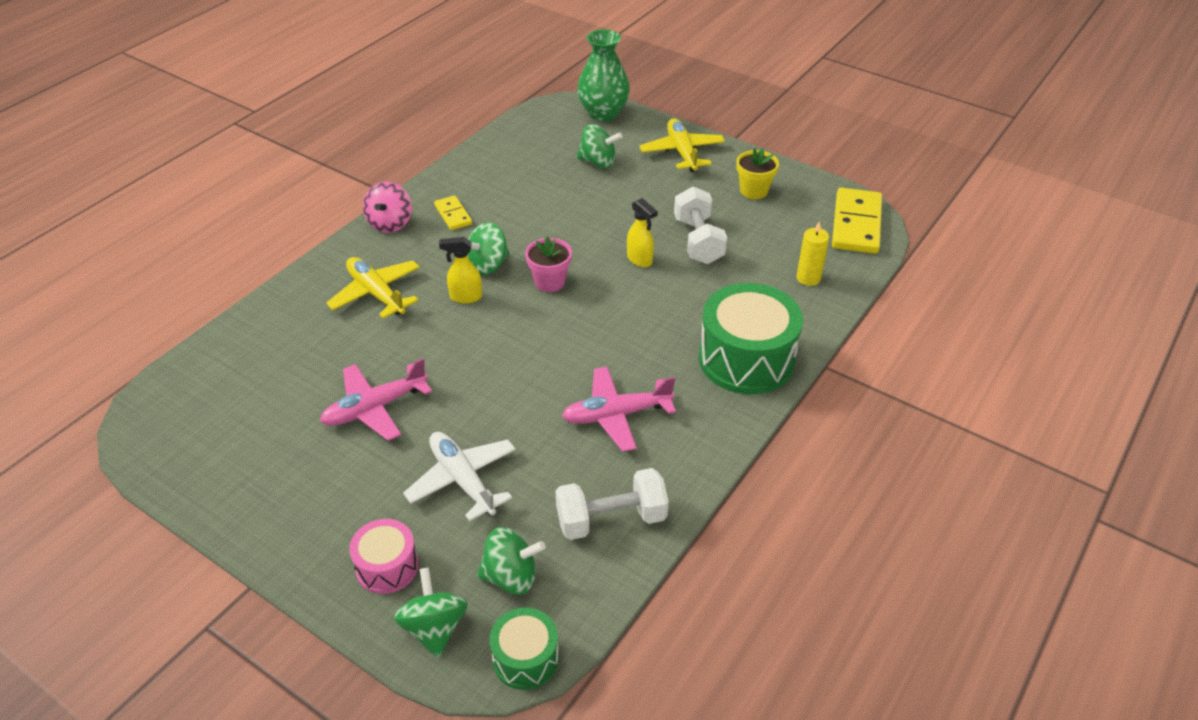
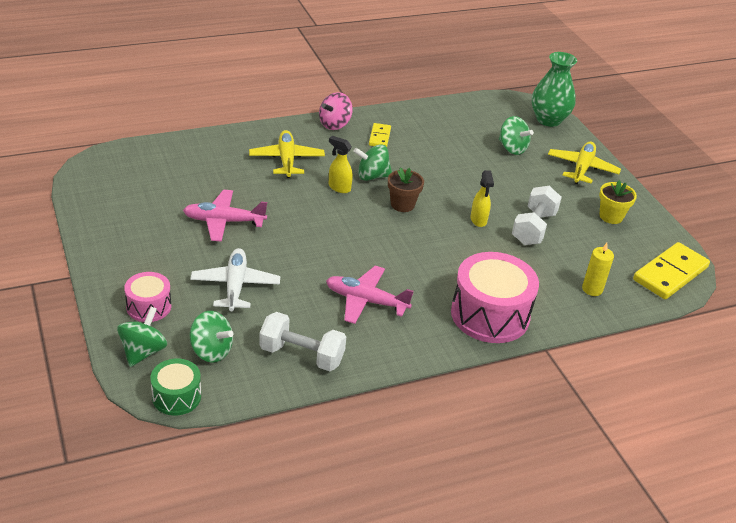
camera: 30 degrees right, 5 degrees down
pink flower pot [525,236,572,292] -> brown flower pot [388,168,424,212]
green drum [699,283,803,394] -> pink drum [451,252,539,343]

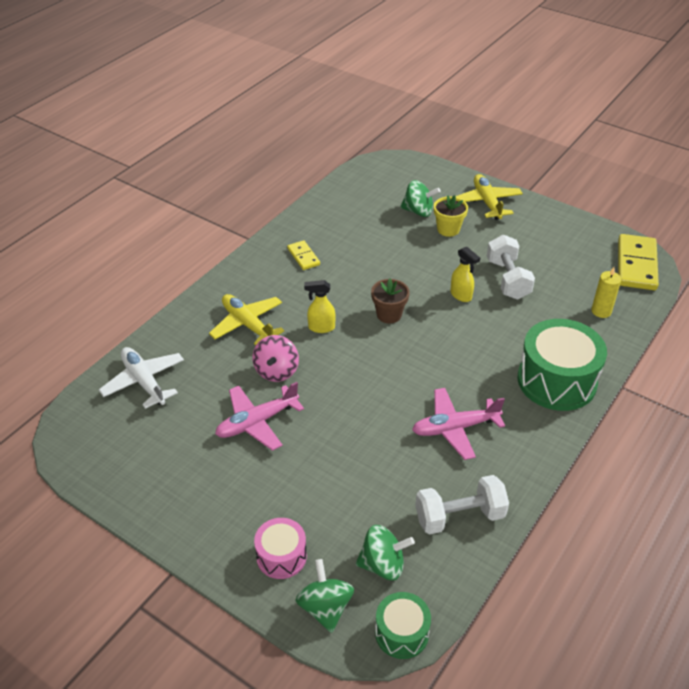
camera: 30 degrees left, 5 degrees up
white plane [190,248,280,311] -> white plane moved to [99,347,184,409]
pink spinning top [319,92,353,130] -> pink spinning top moved to [252,335,299,382]
green spinning top [353,144,392,181] -> none
pink drum [451,252,539,343] -> green drum [518,319,607,411]
green vase [532,52,577,127] -> none
yellow flower pot [599,180,637,224] -> yellow flower pot moved to [434,195,468,237]

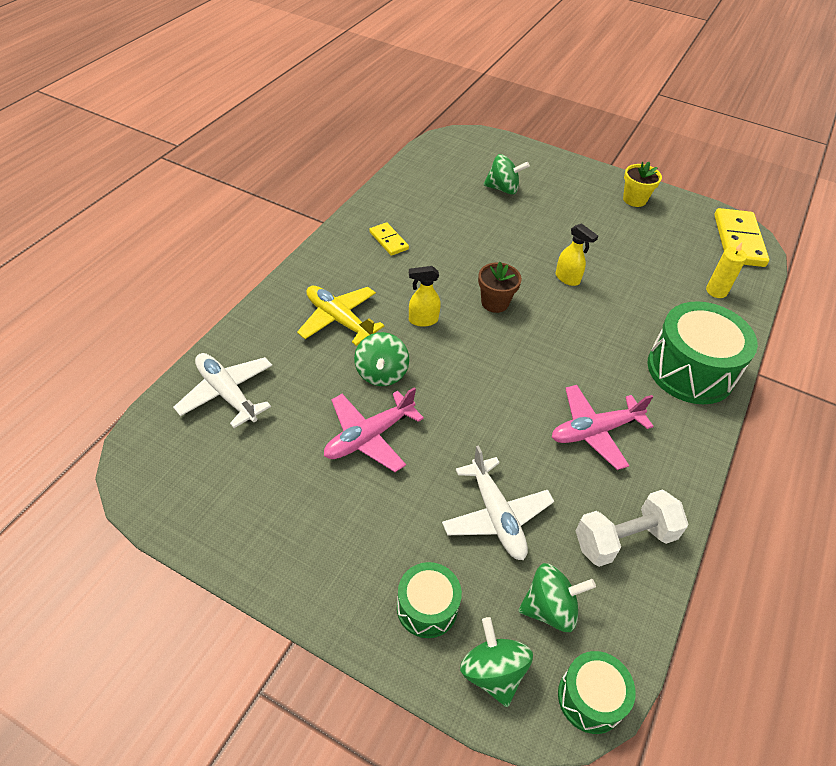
camera: 10 degrees left, 5 degrees up
pink spinning top [252,335,299,382] -> green spinning top [354,332,409,386]
pink drum [254,518,307,579] -> green drum [397,562,462,638]
yellow flower pot [434,195,468,237] -> yellow flower pot moved to [623,162,662,207]
yellow plane [456,174,523,220] -> none
white dumbbell [487,235,535,299] -> none
none -> white plane [442,445,554,560]

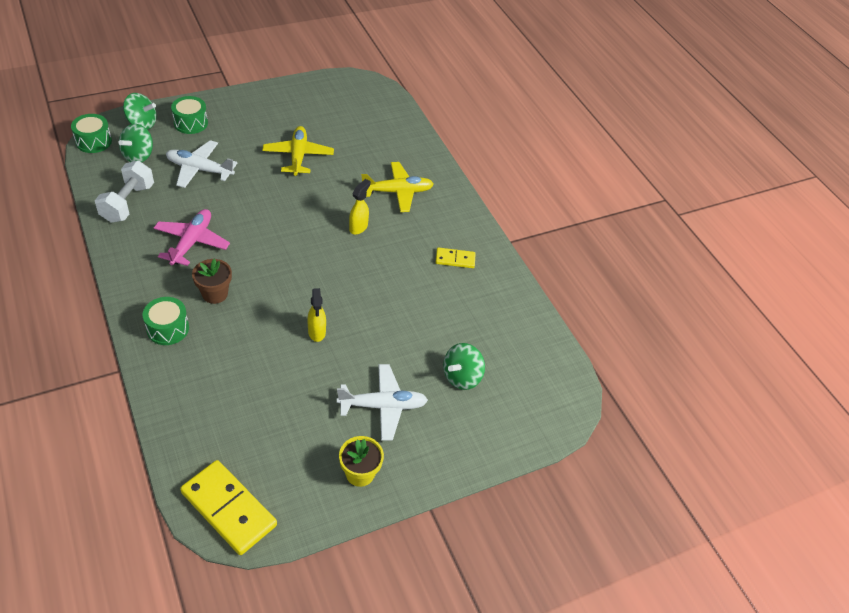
camera: 125 degrees right, 0 degrees up
white plane [173,353,272,428] -> white plane moved to [337,364,428,440]
pink plane [324,387,424,472] -> yellow plane [262,126,334,176]
green spinning top [354,332,409,386] -> none
brown flower pot [478,262,522,313] -> brown flower pot moved to [192,259,232,304]
yellow spray bottle [555,223,598,286] -> yellow spray bottle turned 90 degrees counterclockwise [307,288,326,342]
green drum [647,301,758,404] -> green drum [143,297,189,345], size x0.54
yellow candle [706,242,747,298] -> none

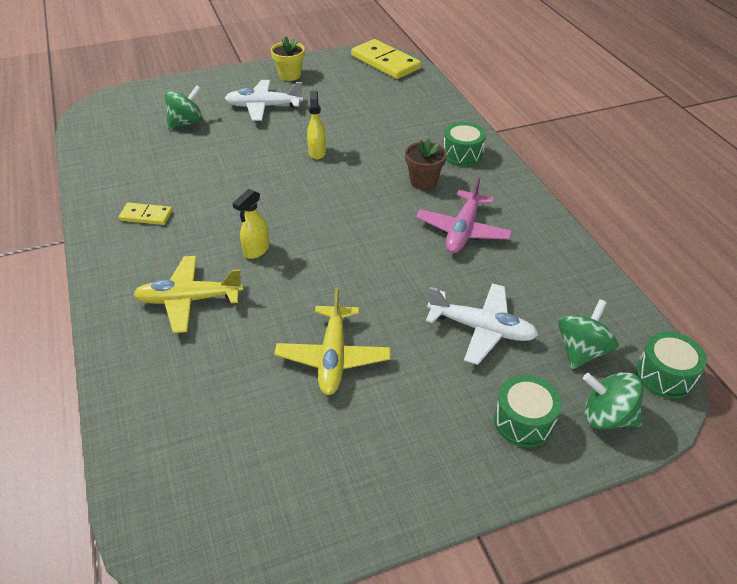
camera: 170 degrees left, 5 degrees down
white dumbbell [95,161,154,223] -> none

